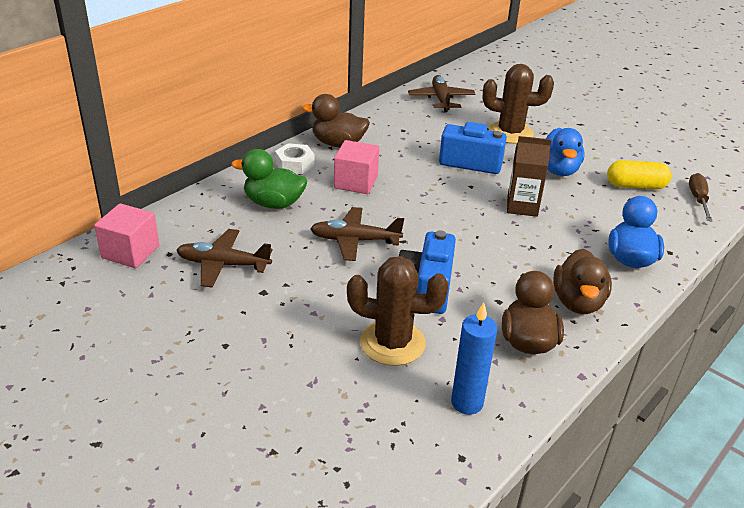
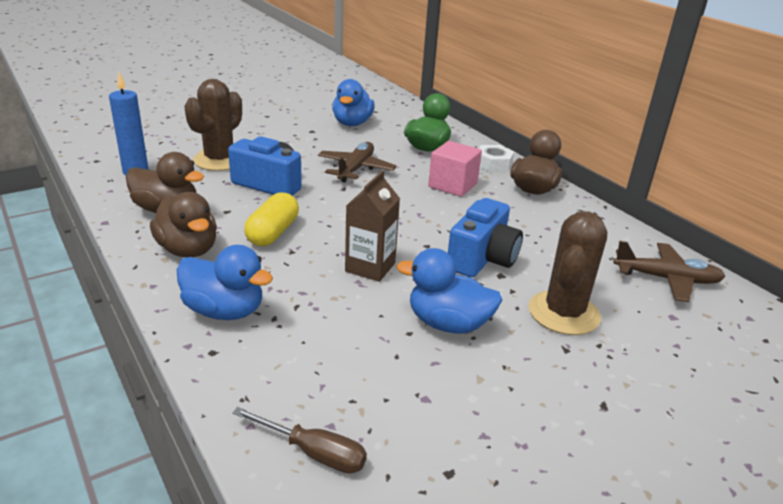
camera: 105 degrees right, 5 degrees down
pink cube [94,203,159,268] -> none
brown plane [176,229,272,288] -> blue duck [332,79,375,126]
brown duck [553,249,612,314] -> brown duck turned 150 degrees counterclockwise [150,192,217,257]
yellow capsule [607,160,672,190] -> yellow capsule moved to [244,192,299,246]

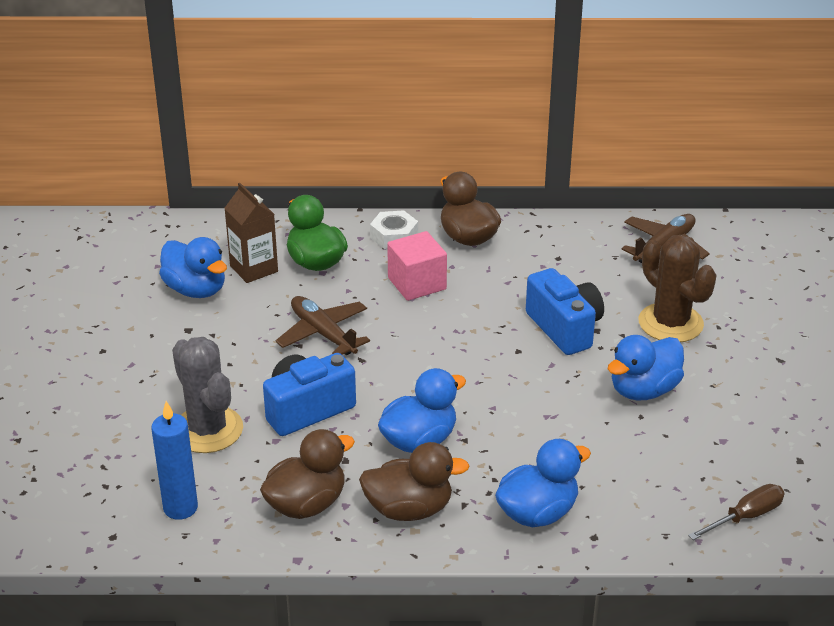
camera: 55 degrees left, 5 degrees up
brown cactus [184,79,242,171] -> grey cactus [172,337,243,453]
yellow capsule [244,192,299,246] -> blue duck [378,368,466,453]
brown carton [345,171,400,282] -> brown carton moved to [225,183,278,283]

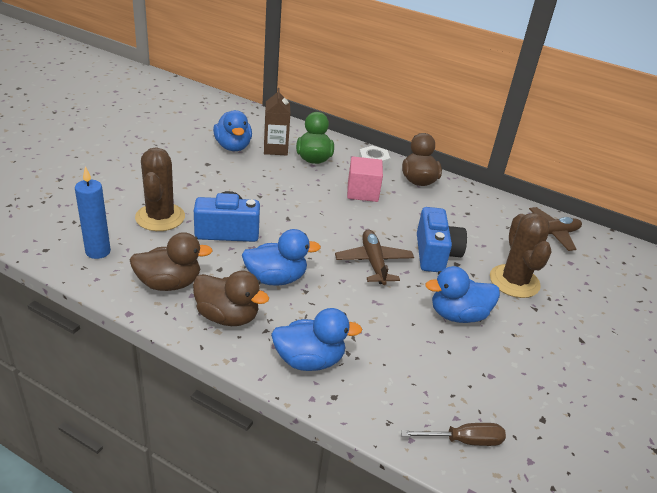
camera: 25 degrees right, 0 degrees up
grey cactus [172,337,243,453] -> brown cactus [135,147,185,231]
brown plane [275,296,370,355] -> brown plane moved to [335,230,414,285]

